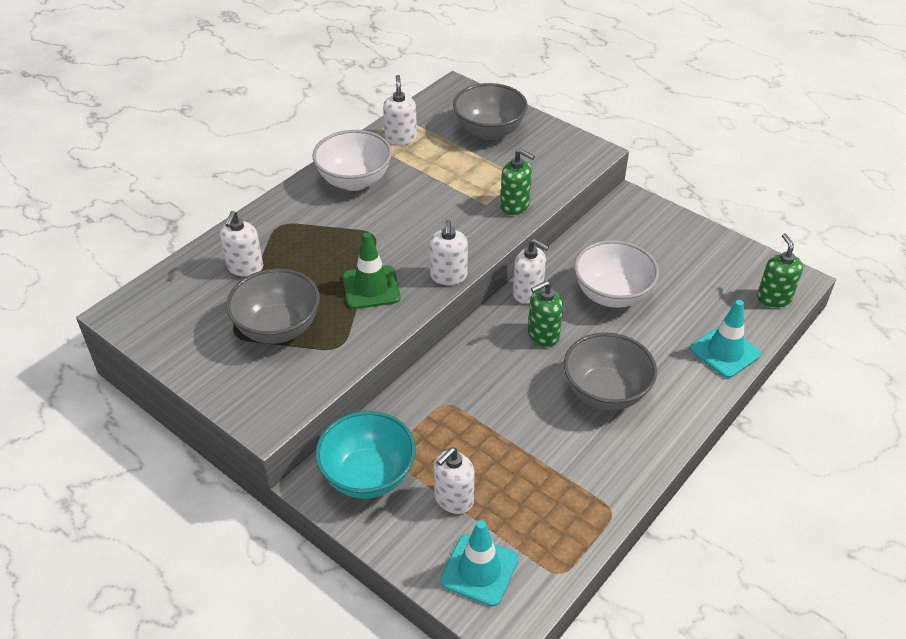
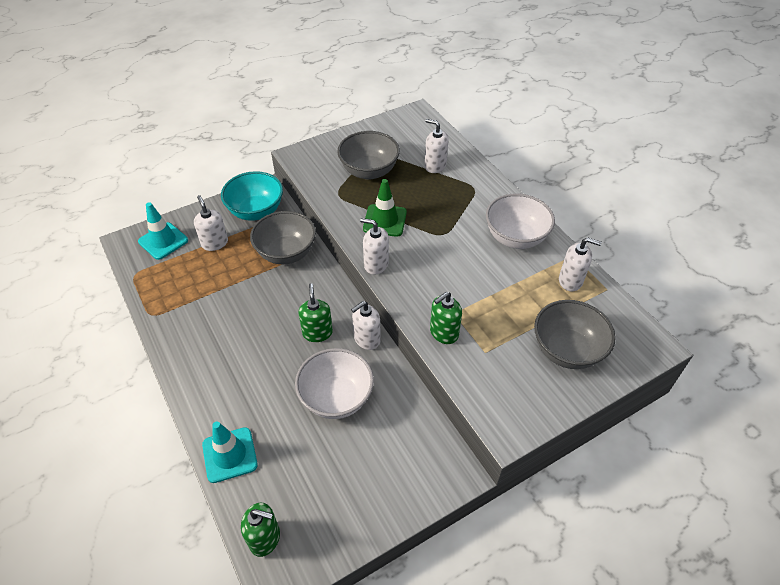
camera: 110 degrees right, 5 degrees up
grey bowl [564,332,657,411] -> grey bowl moved to [250,211,316,264]

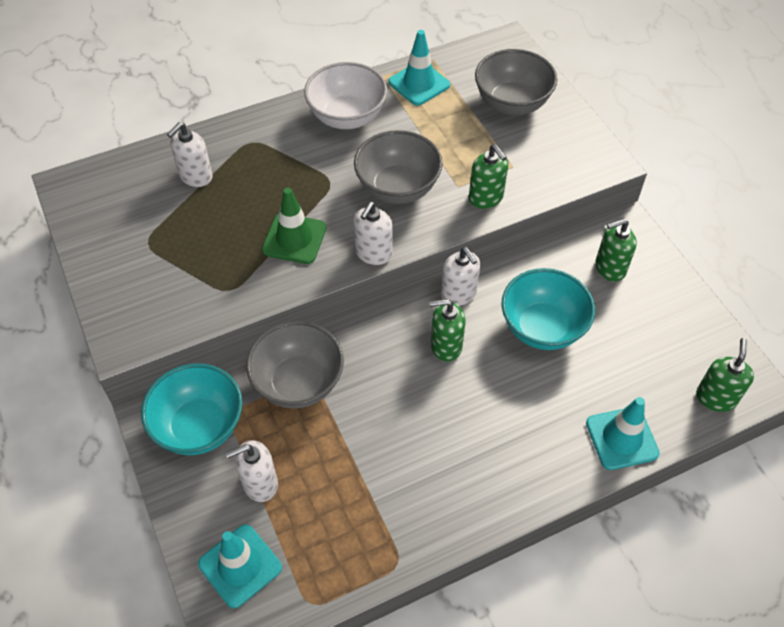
camera: 85 degrees left, 5 degrees up
white bowl [295,348,374,419] -> turquoise bowl [501,268,595,350]
grey bowl [337,131,400,180] -> grey bowl moved to [354,130,443,204]
white soap dispenser [559,238,602,291] -> turquoise traffic cone [388,30,450,105]
none -> green soap dispenser [596,219,637,282]

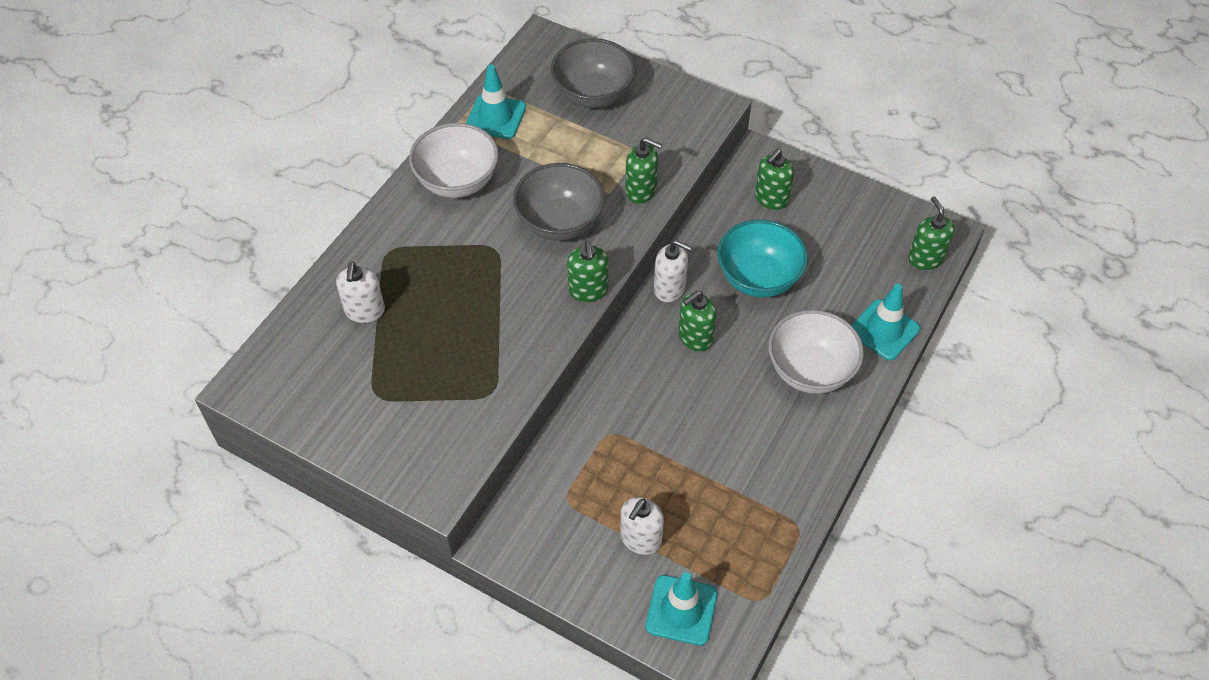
camera: 35 degrees left, 0 degrees up
turquoise bowl [141,363,242,455] -> none
grey bowl [246,321,344,408] -> none
green traffic cone [262,188,327,264] -> none
white soap dispenser [353,202,393,265] -> green soap dispenser [567,241,608,302]
none -> white bowl [768,310,864,394]

